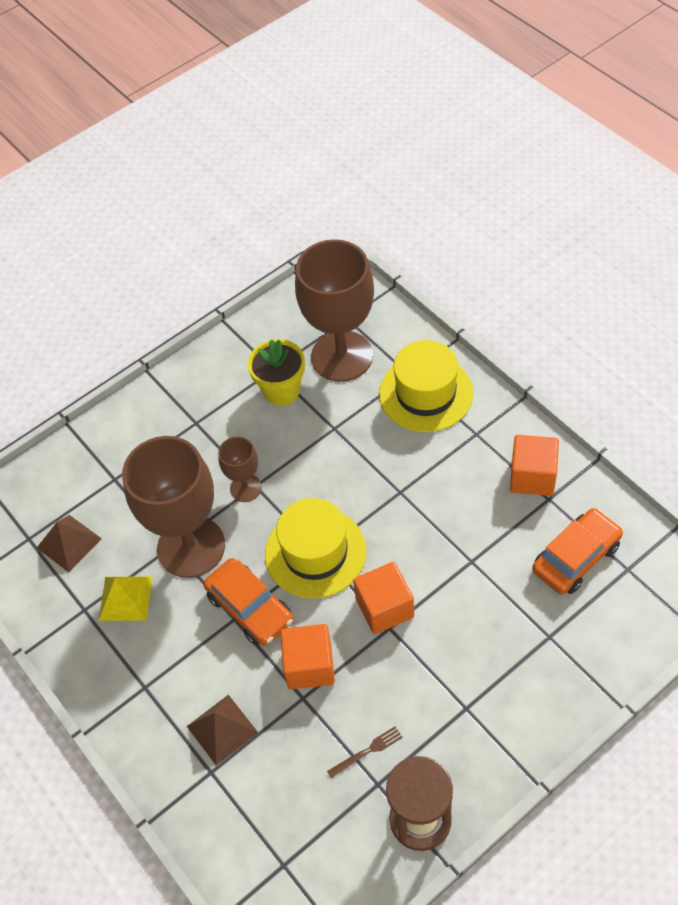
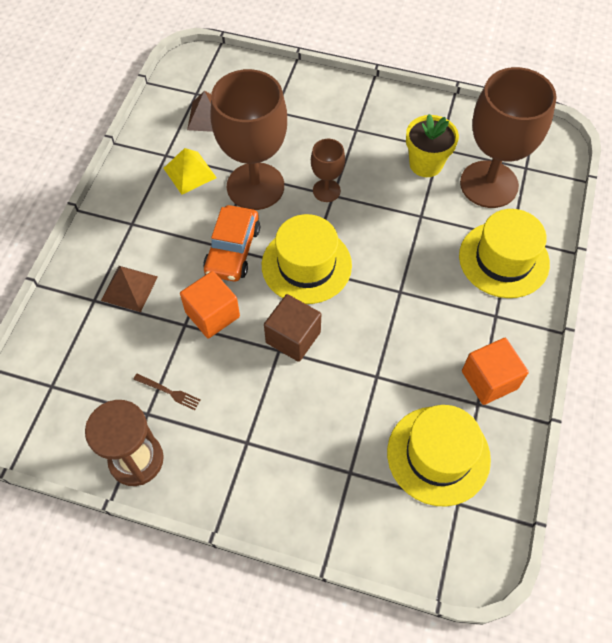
camera: 50 degrees right, 5 degrees up
orange cube [353,562,414,634] -> brown cube [264,294,321,362]
orange car [532,508,623,594] -> yellow hat [387,405,491,507]

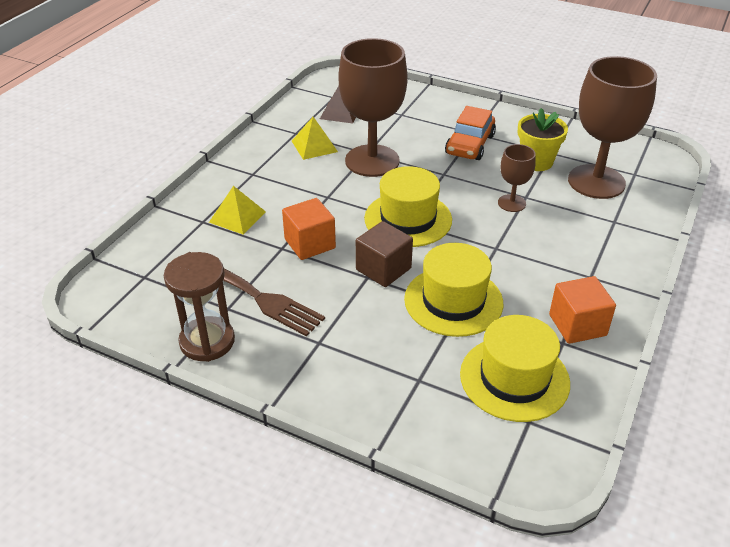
camera: 10 degrees right, 20 degrees down
brown pyramid [101,266,158,312] -> yellow pyramid [209,186,266,234]
brown fork [133,374,200,410] -> brown fork [186,252,325,337], size x2.44
orange car [203,205,260,282] -> orange car moved to [445,106,496,160]
brown goblet [311,139,345,202] -> brown goblet moved to [498,144,536,212]
yellow hat [459,209,550,298] -> yellow hat moved to [404,243,503,337]

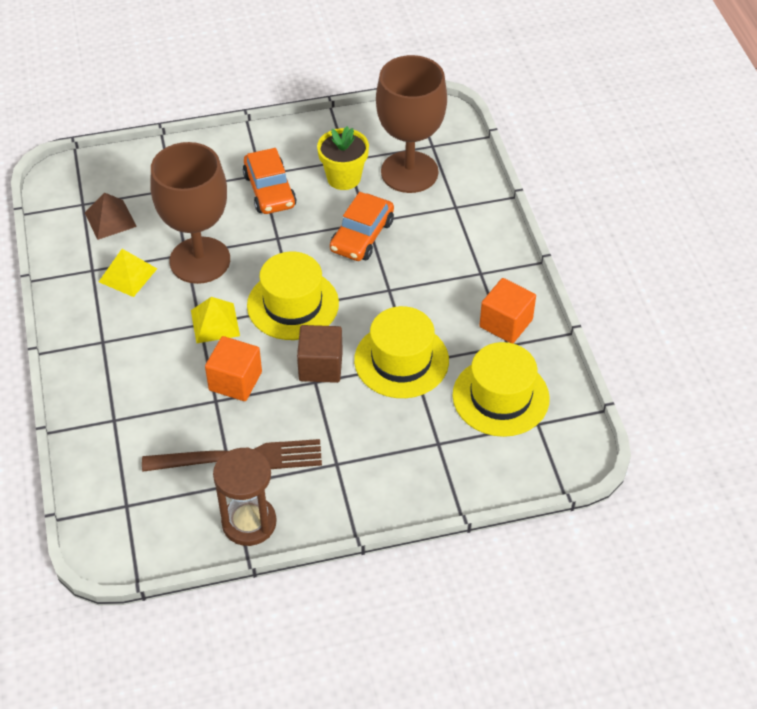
camera: 40 degrees left, 10 degrees up
yellow pyramid [209,186,266,234] -> yellow pyramid moved to [191,297,240,344]
brown goblet [498,144,536,212] -> orange car [330,192,394,261]

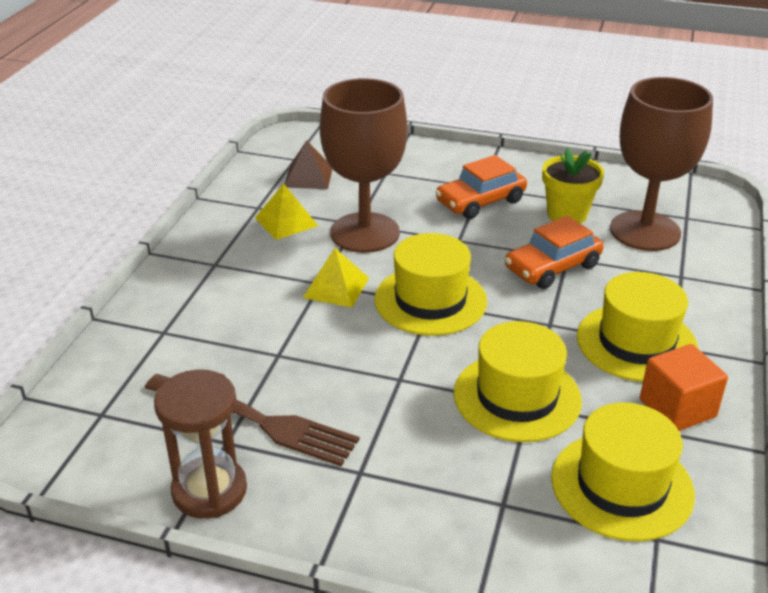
camera: 30 degrees right, 15 degrees down
orange cube [205,336,262,401] -> none
orange car [243,148,297,214] -> orange car turned 45 degrees clockwise [435,155,527,219]
brown cube [297,325,343,383] -> none
none -> yellow hat [577,272,698,382]

